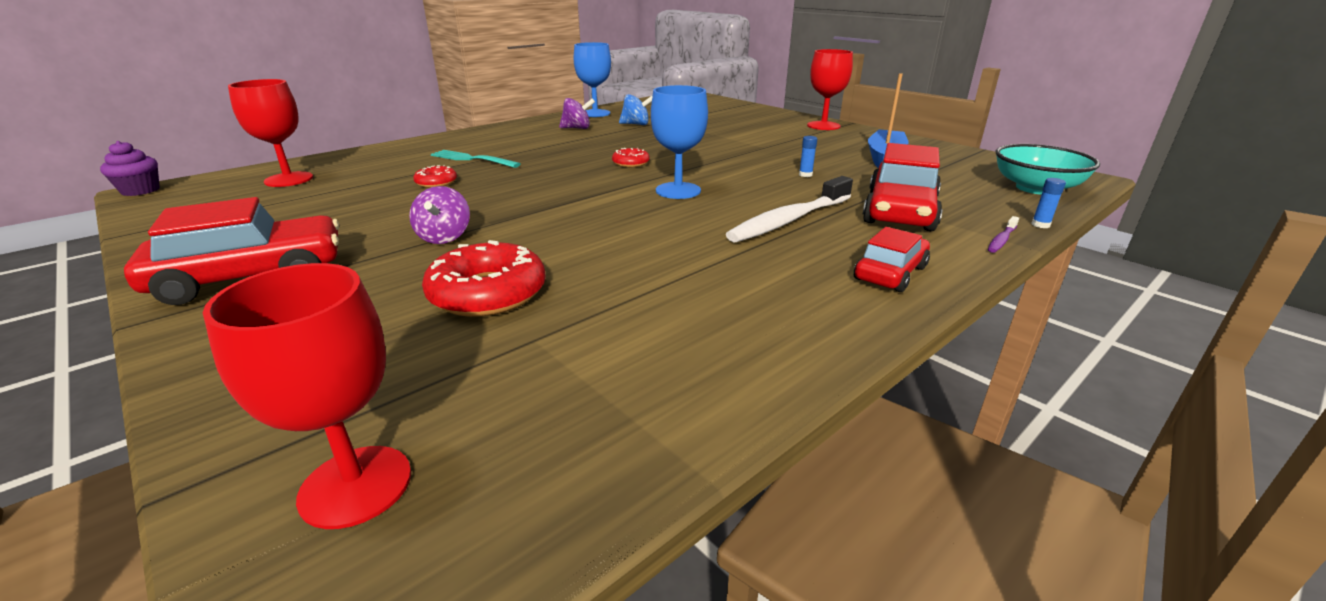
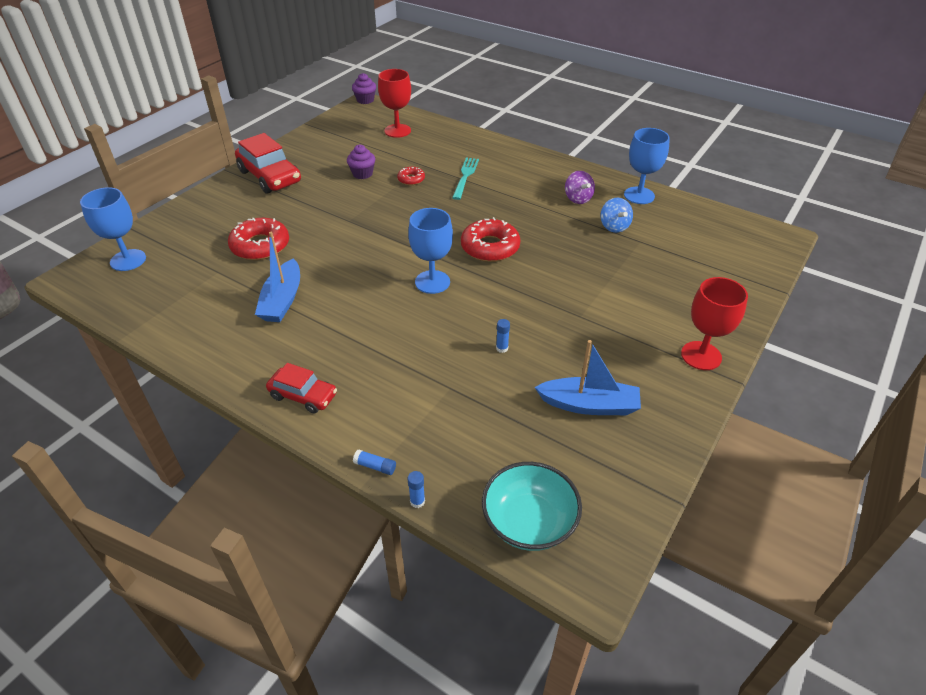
camera: 75 degrees right, 15 degrees up
red goblet [203,263,411,529] -> blue goblet [80,187,146,271]
purple spinning top [409,186,470,244] -> none
red donut [612,148,649,167] -> red donut [461,217,520,262], size x1.90
white toothbrush [726,176,853,242] -> none
red car [863,143,943,231] -> none
purple toothbrush [988,216,1019,253] -> blue glue stick [353,449,396,475]
none -> blue boat [255,232,300,322]
none -> purple cupcake [347,145,375,179]

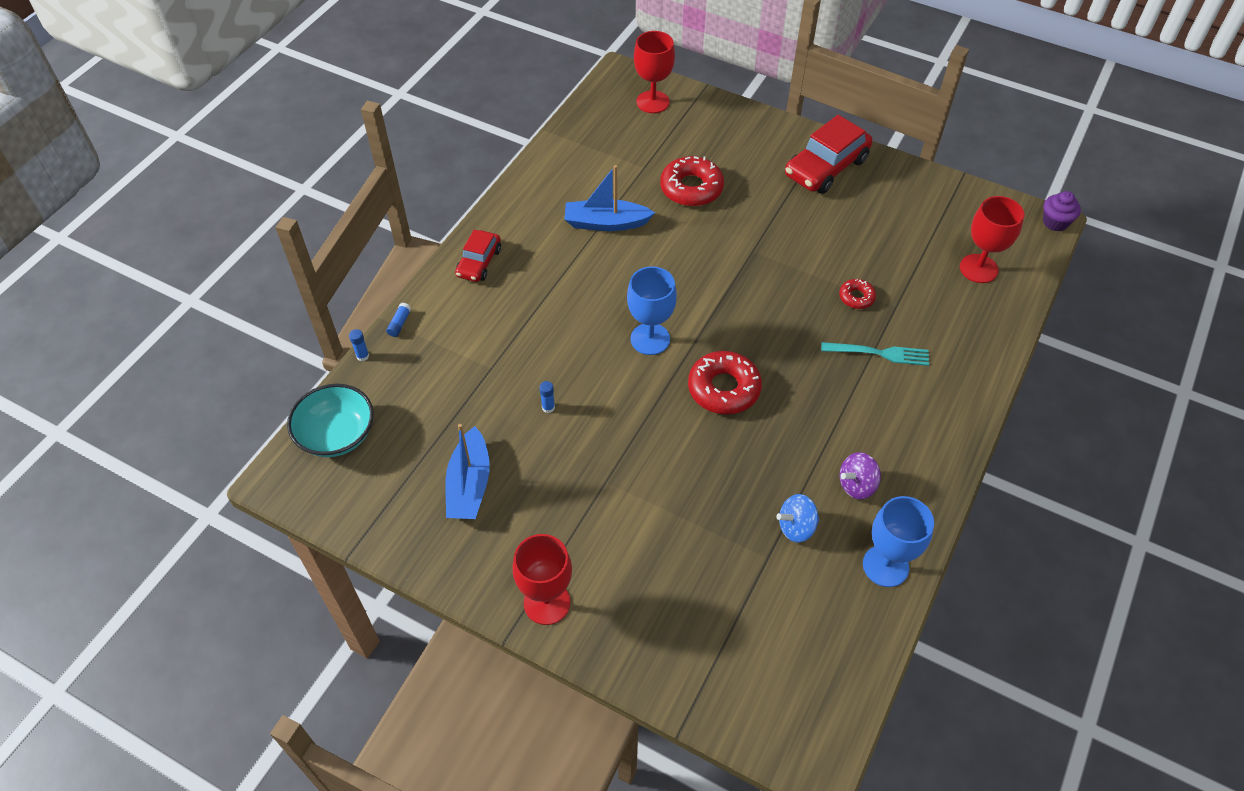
camera: 85 degrees right, 10 degrees up
blue goblet [80,187,146,271] -> red goblet [634,31,675,113]
purple cupcake [347,145,375,179] -> none

